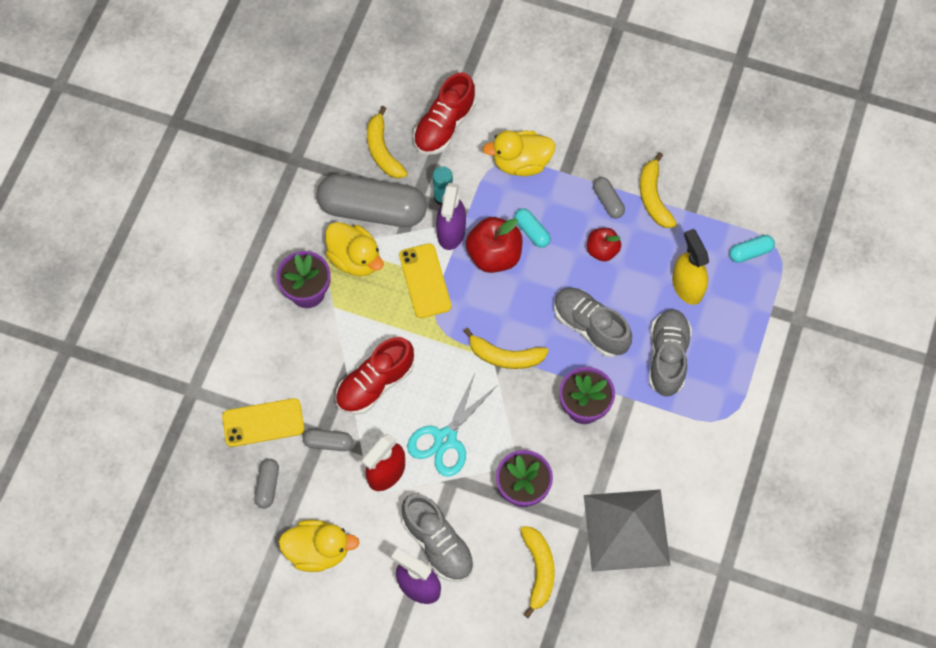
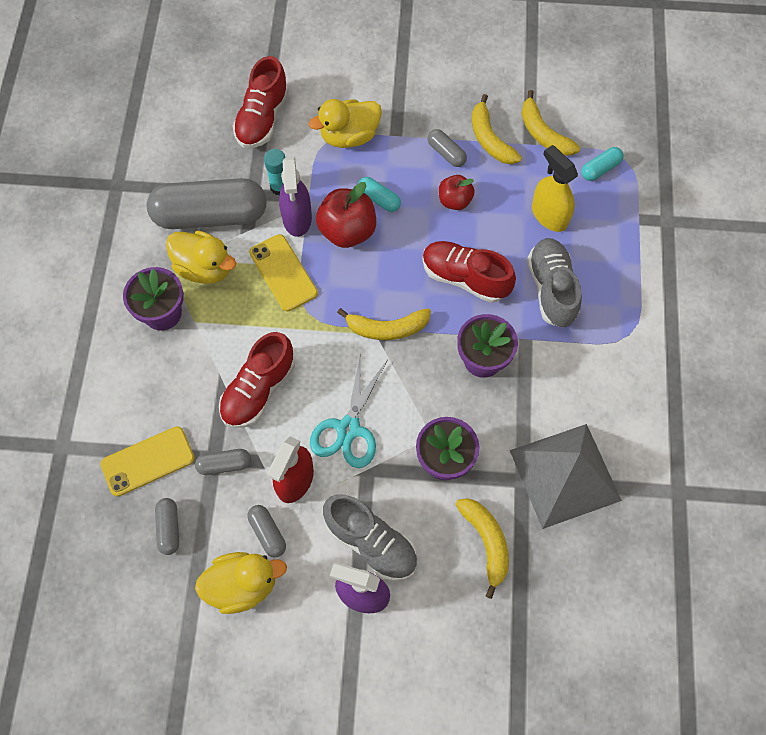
camera: 15 degrees left, 0 degrees up
yellow banana [367,106,408,178] -> yellow banana moved to [521,90,580,156]
grey shoe [554,288,632,357] -> red shoe [422,241,516,303]
none -> grey capsule [247,505,286,557]

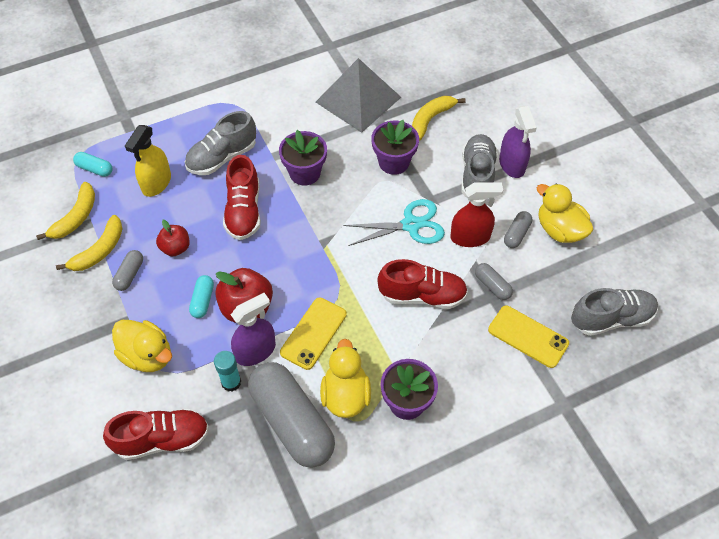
camera: 120 degrees left, 10 degrees down
grey capsule [155,498,179,555] -> none
yellow banana [337,308,431,340] -> none
none -> grey shoe [571,288,658,336]

